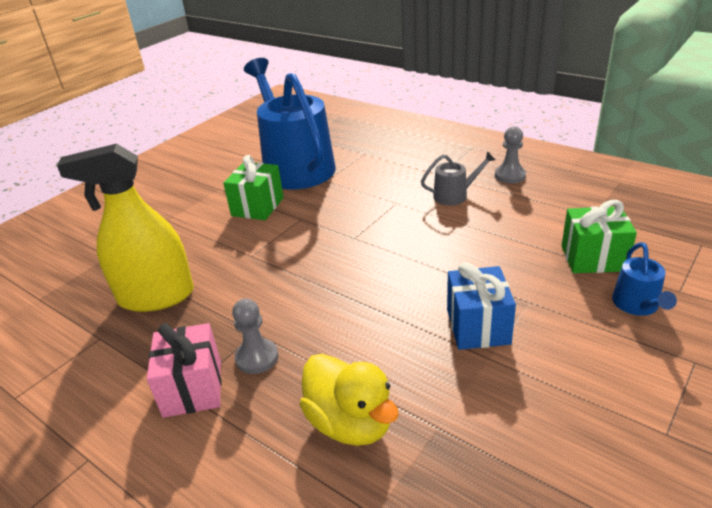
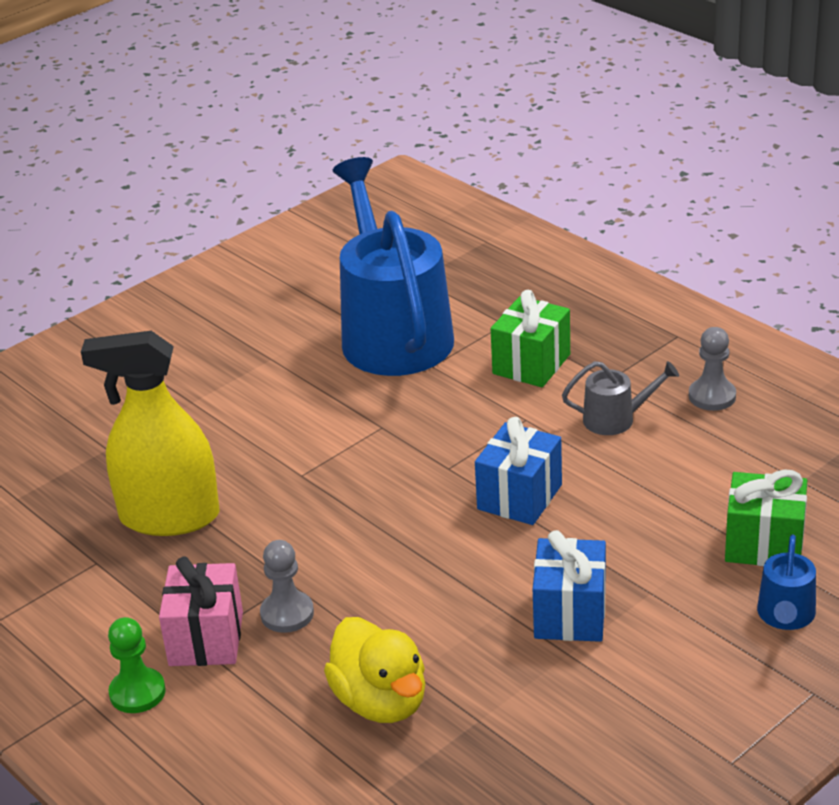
camera: 10 degrees right, 0 degrees up
green gift [223,155,284,220] -> green gift moved to [491,290,570,387]
none -> green pawn [108,617,166,713]
none -> blue gift [475,417,562,525]

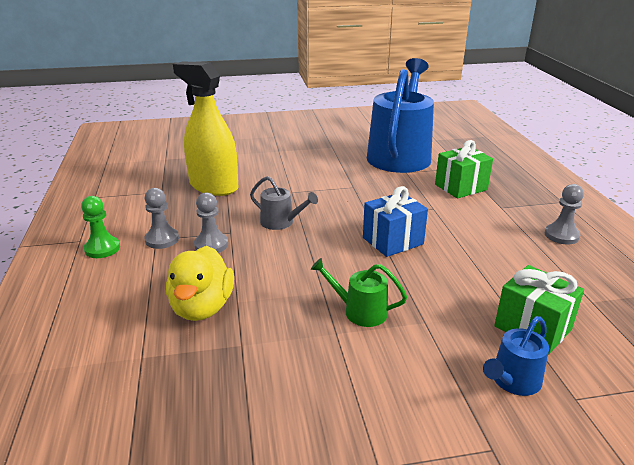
camera: 30 degrees right, 5 degrees down
pink gift [159,556,243,666] -> grey pawn [144,188,179,249]
blue gift [533,530,606,642] -> green watering can [311,258,407,327]
grey watering can [562,361,679,435] -> grey watering can moved to [250,176,318,230]

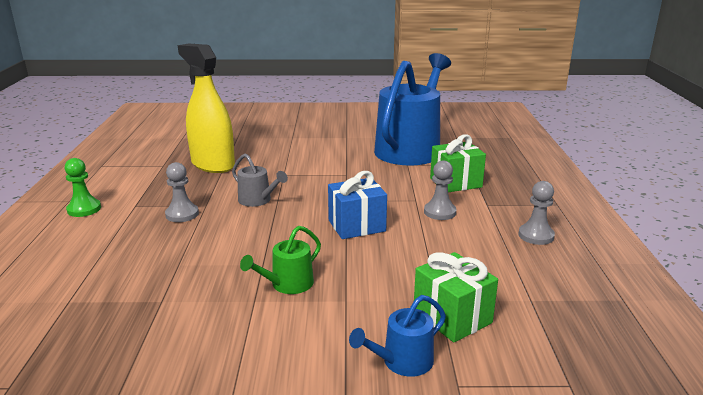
camera: 10 degrees right, 5 degrees down
grey pawn [144,188,179,249] -> grey pawn moved to [424,160,456,220]
yellow duck [166,246,234,321] -> none
green watering can [311,258,407,327] -> green watering can turned 75 degrees counterclockwise [240,226,321,294]

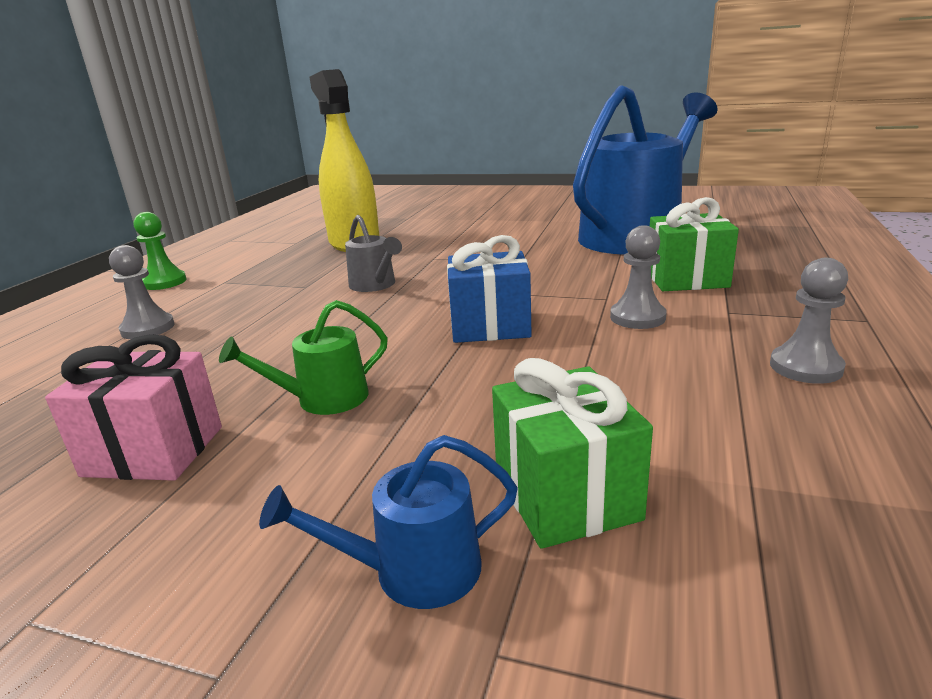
camera: 20 degrees right, 0 degrees up
grey pawn [165,162,199,222] -> grey pawn moved to [109,245,175,339]
none -> pink gift [45,334,222,481]

